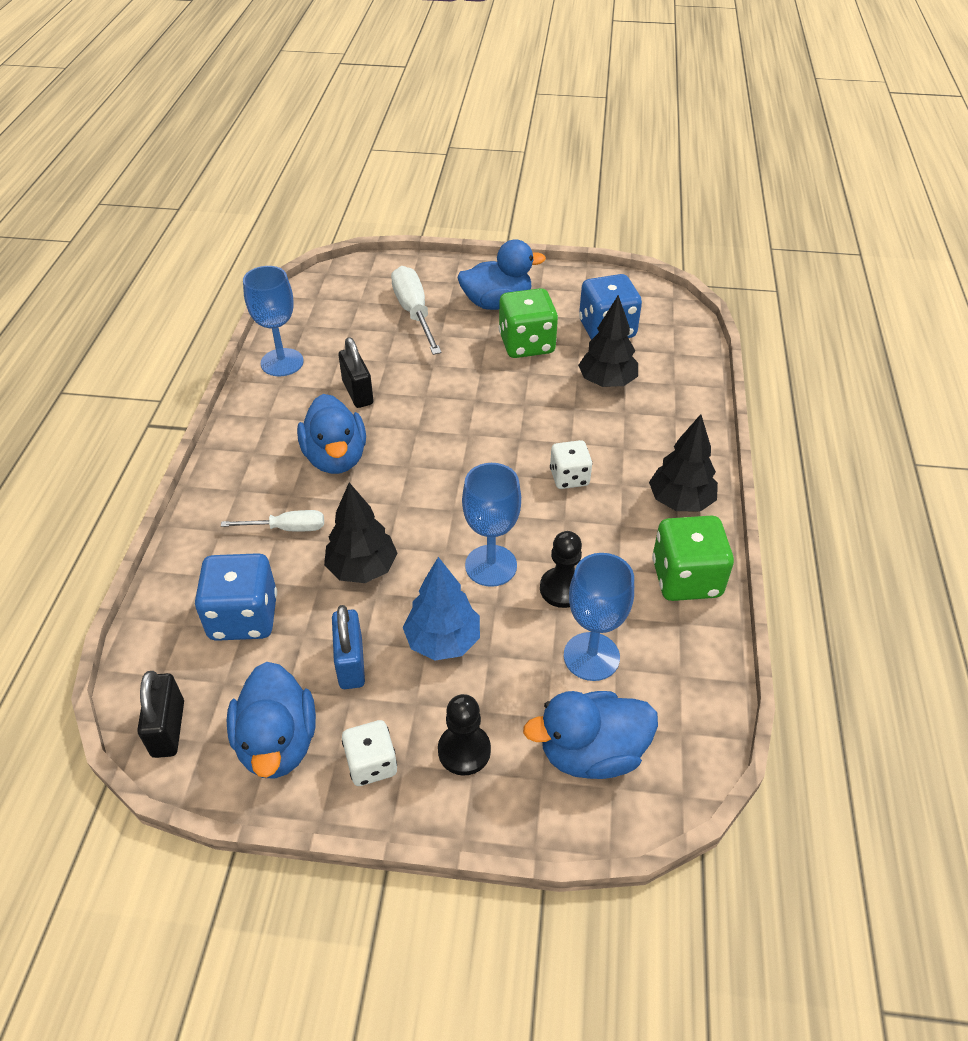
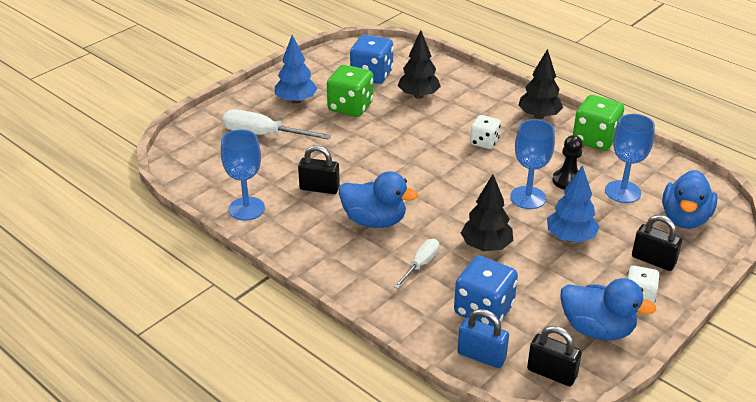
camera: 55 degrees left, 10 degrees down
blue padlock [332,605,365,689] -> blue padlock moved to [457,309,509,368]
black pawn [438,694,491,775] -> black padlock [632,215,682,271]
blue duck [458,240,546,310] -> blue tree [275,35,318,104]

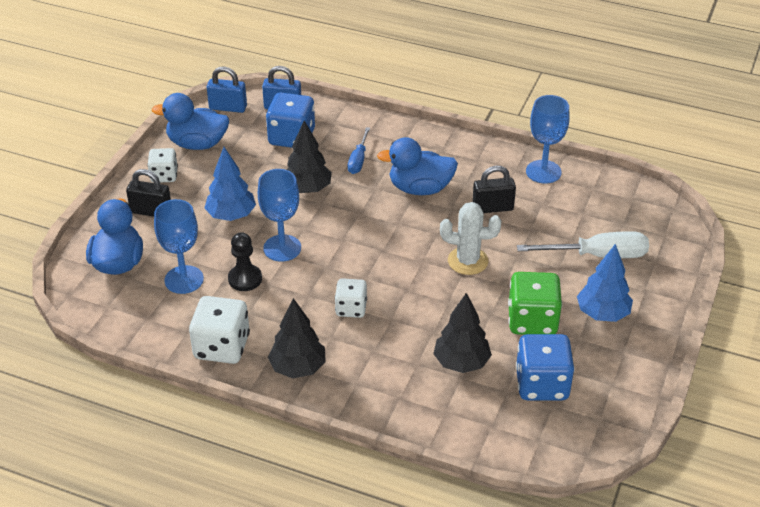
camera: 160 degrees right, 5 degrees up
white screwdriver [394,239,439,289] -> blue screwdriver [348,127,370,174]
black padlock [527,326,582,386] -> blue padlock [207,67,247,113]
green dice [573,95,624,151] -> white dice [189,296,250,364]
none -> white cactus [440,202,501,275]

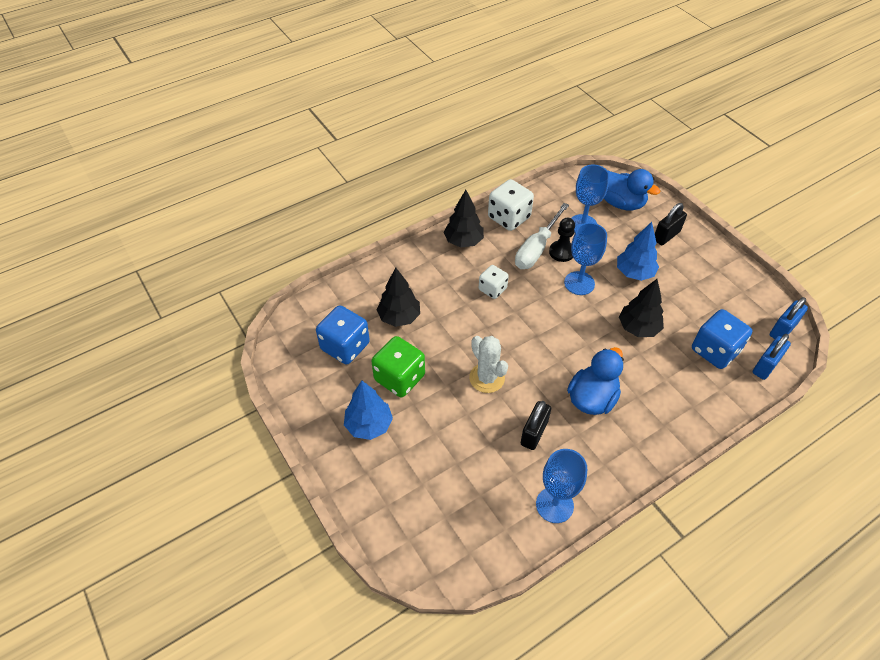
camera: 125 degrees right, 10 degrees up
white dice [147,148,178,183] -> none
blue duck [152,93,229,150] -> none
blue screwdriver [348,127,370,174] -> none
white cactus [440,202,501,275] -> white cactus turned 75 degrees counterclockwise [469,336,508,393]
white screwdriver [517,231,649,258] -> white screwdriver moved to [515,203,569,269]

